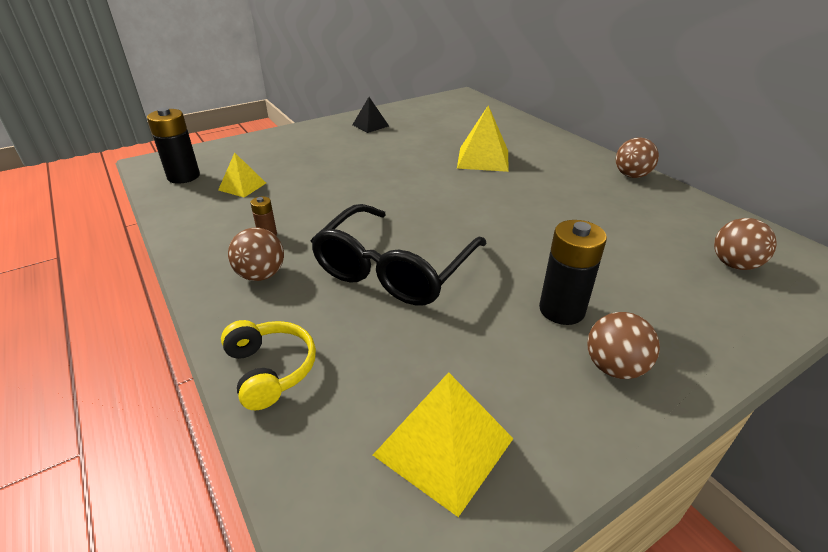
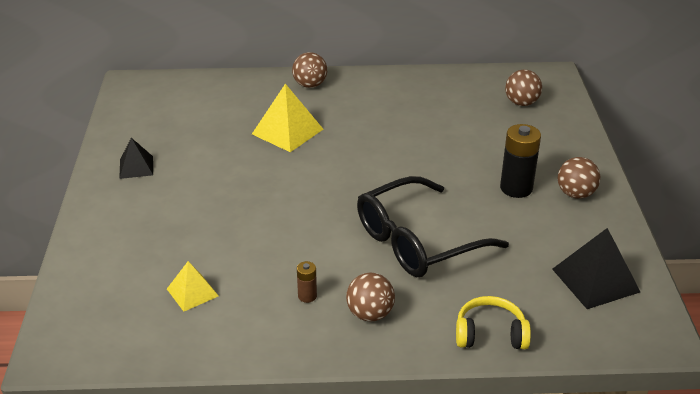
camera: 60 degrees left, 0 degrees up
black battery [147,107,200,184] -> none
black glasses [311,204,487,306] -> black glasses turned 90 degrees clockwise [357,176,509,277]
yellow pyramid [373,372,514,517] -> black pyramid [552,228,640,309]
brown ball [616,137,659,178] -> brown ball moved to [292,52,327,88]

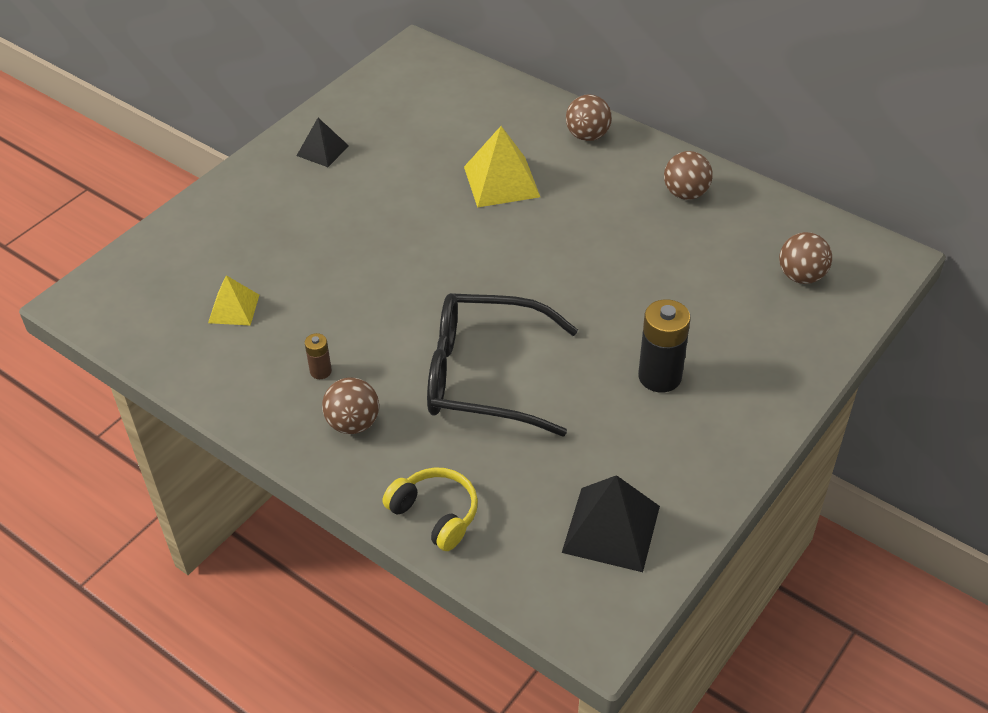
camera: 40 degrees right, 10 degrees up
brown ball [558,157,600,199] -> brown ball moved to [664,151,713,200]

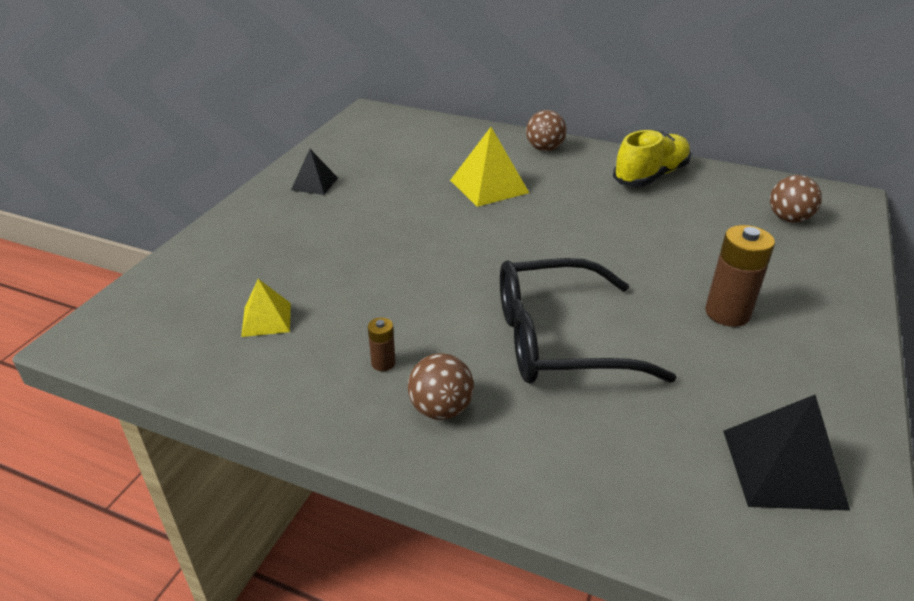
camera: 15 degrees left, 10 degrees down
yellow headphones [383,467,478,551] -> none
black battery [638,299,691,393] -> brown battery [705,225,775,327]
brown ball [664,151,713,200] -> yellow shoe [613,130,691,187]

